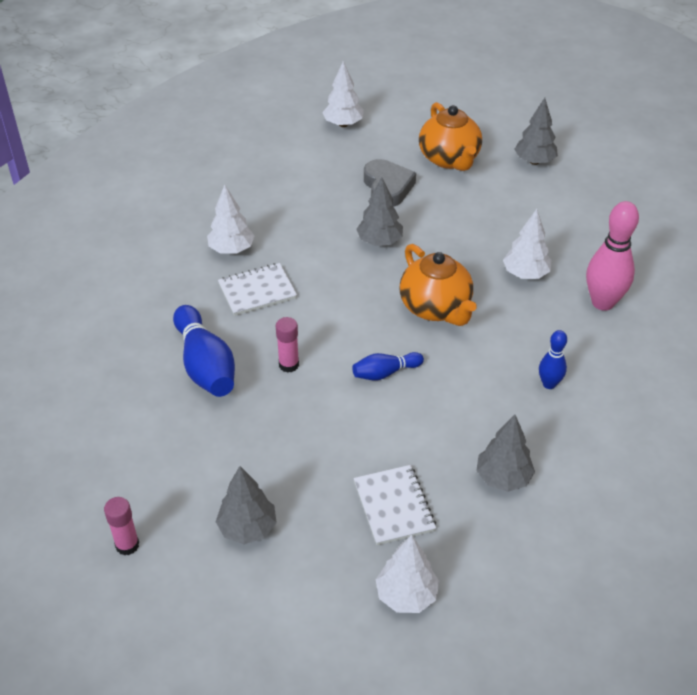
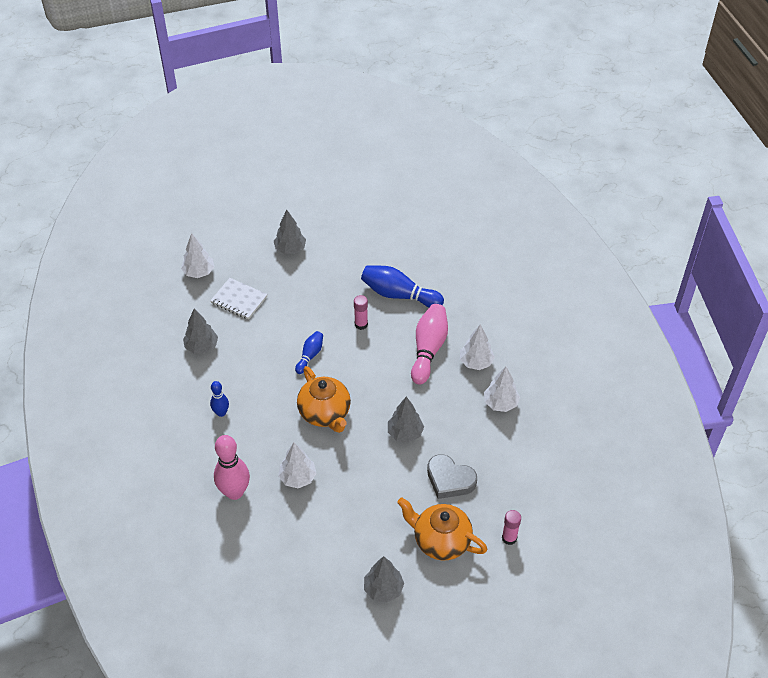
camera: 135 degrees right, 5 degrees up
pink glue stick [104,497,139,555] -> pink glue stick moved to [502,510,521,545]
white notebook [218,263,297,316] -> pink bowling pin [411,304,448,385]
white tree [322,61,364,127] -> white tree moved to [484,366,520,412]
orange teapot [399,244,477,326] -> orange teapot turned 135 degrees counterclockwise [297,366,351,433]

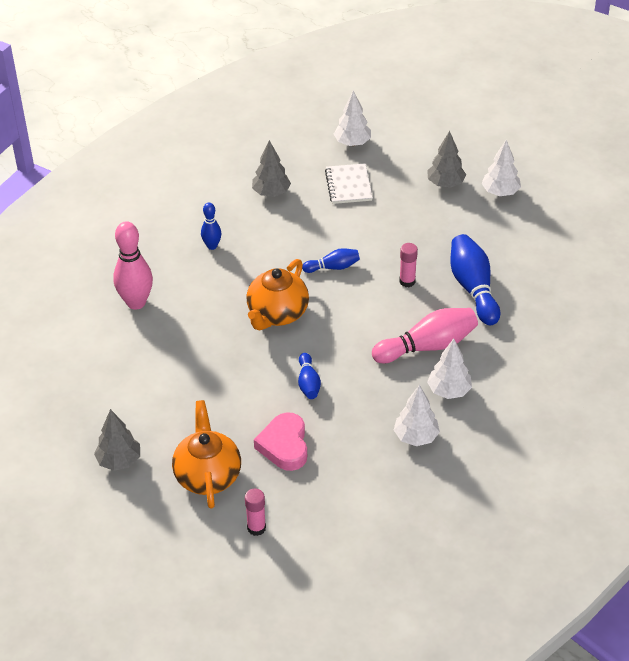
camera: 55 degrees right, 5 degrees down
white tree [278,442,316,488] -> white tree moved to [482,140,521,196]
grey tree [388,397,424,443] -> blue bowling pin [298,353,321,399]
grey heart [427,454,477,499] -> pink heart [254,412,307,471]

